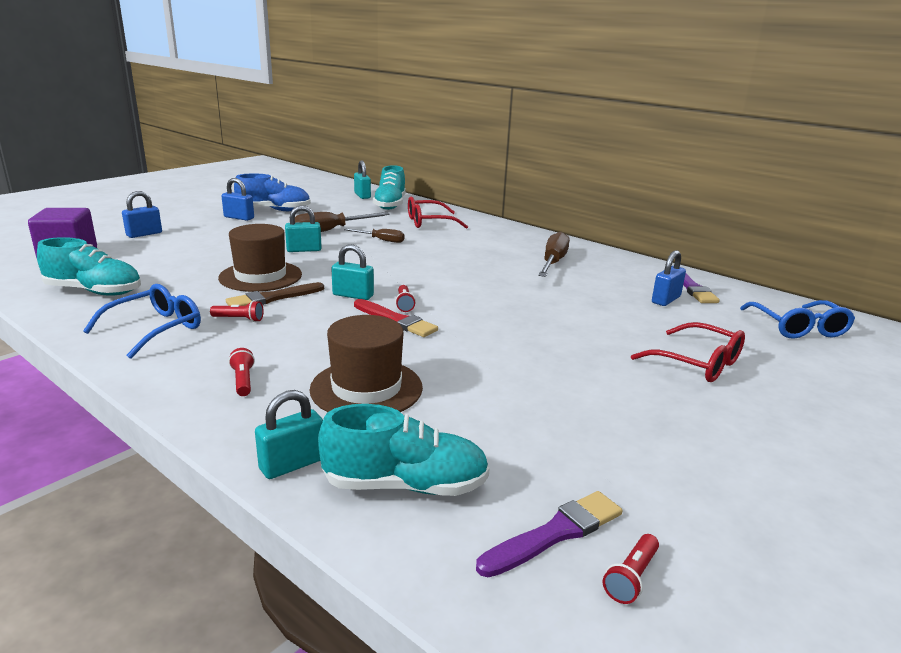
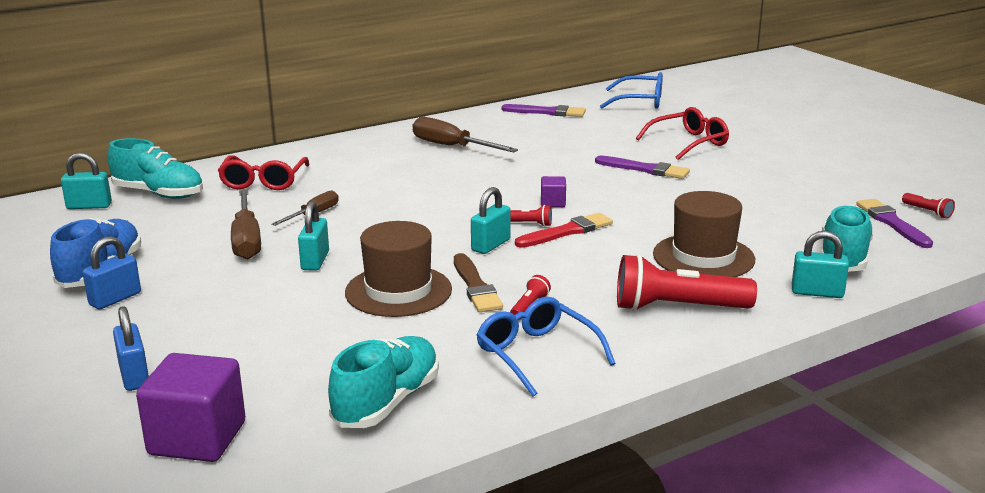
camera: 70 degrees left, 0 degrees up
red flashlight [229,348,255,396] -> red flashlight [617,254,757,311], size x2.25
turquoise padlock [255,390,323,479] -> turquoise padlock turned 60 degrees counterclockwise [792,231,849,298]
blue padlock [652,250,686,306] -> none
none -> purple cube [541,176,566,207]
none -> purple brush [595,156,690,179]

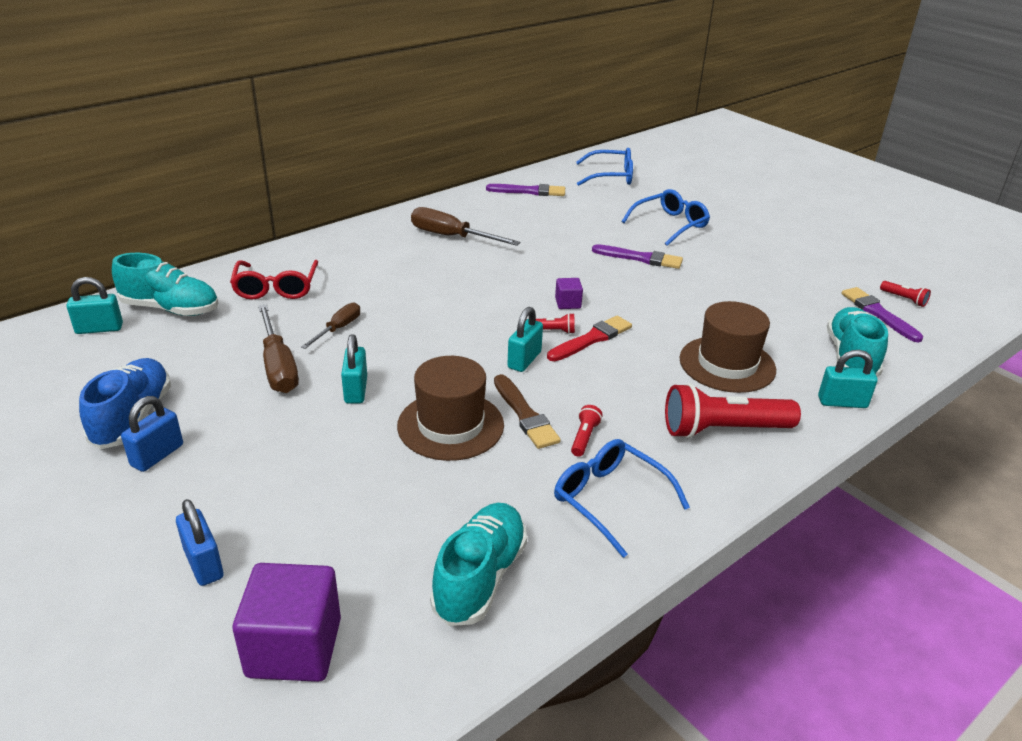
camera: 10 degrees left, 10 degrees up
red glasses [636,107,729,160] -> blue glasses [622,189,710,246]

